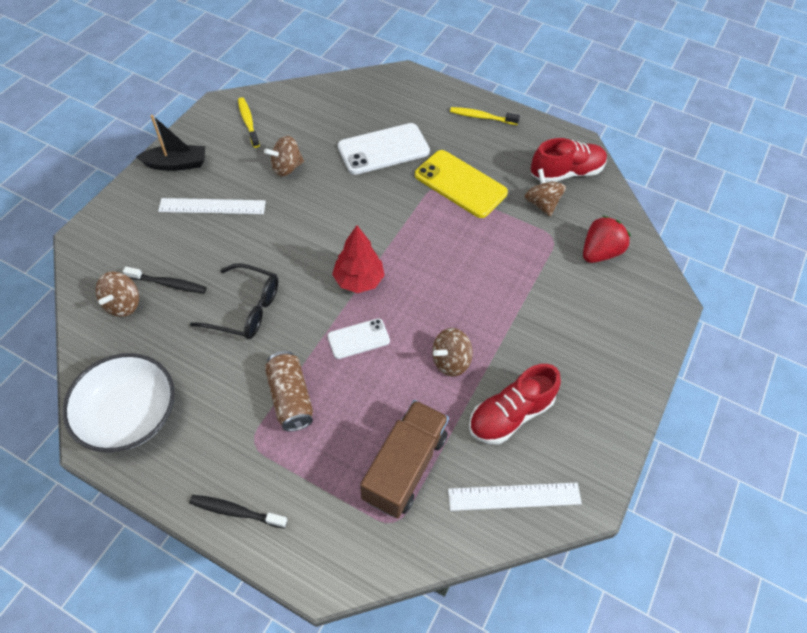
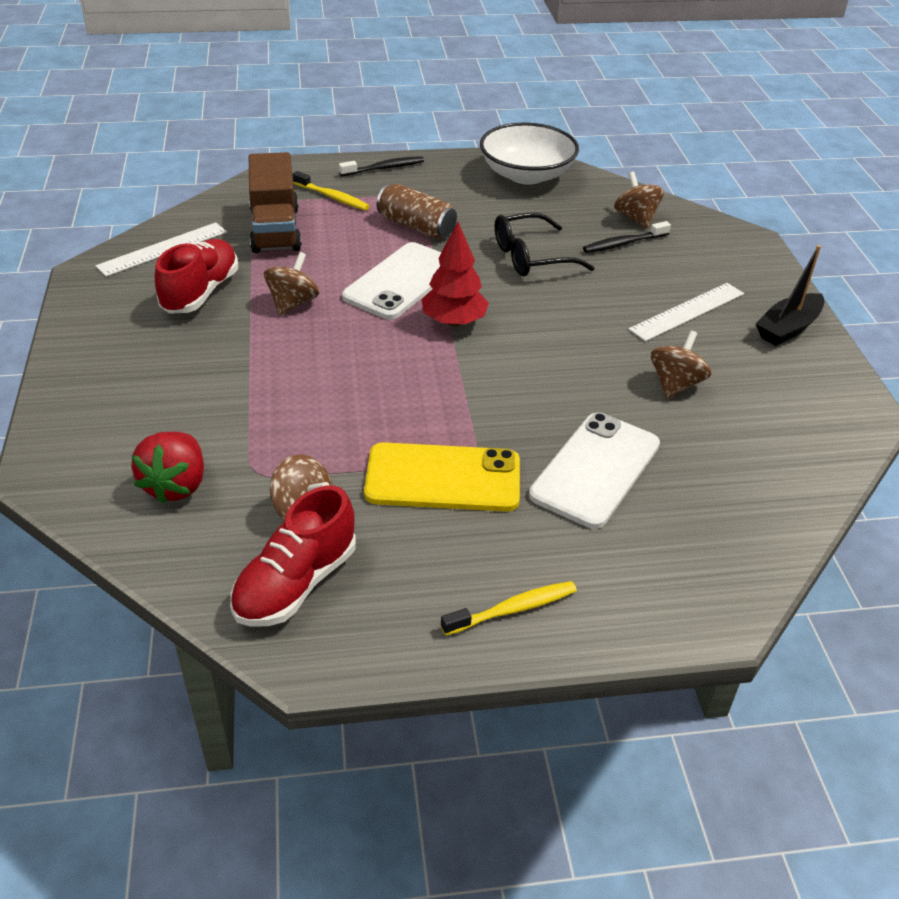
camera: 145 degrees right, 15 degrees down
yellow toothbrush [238,97,260,148] -> yellow toothbrush moved to [293,171,369,210]
white phone [327,318,390,359] -> white phone [342,242,442,320], size x1.77

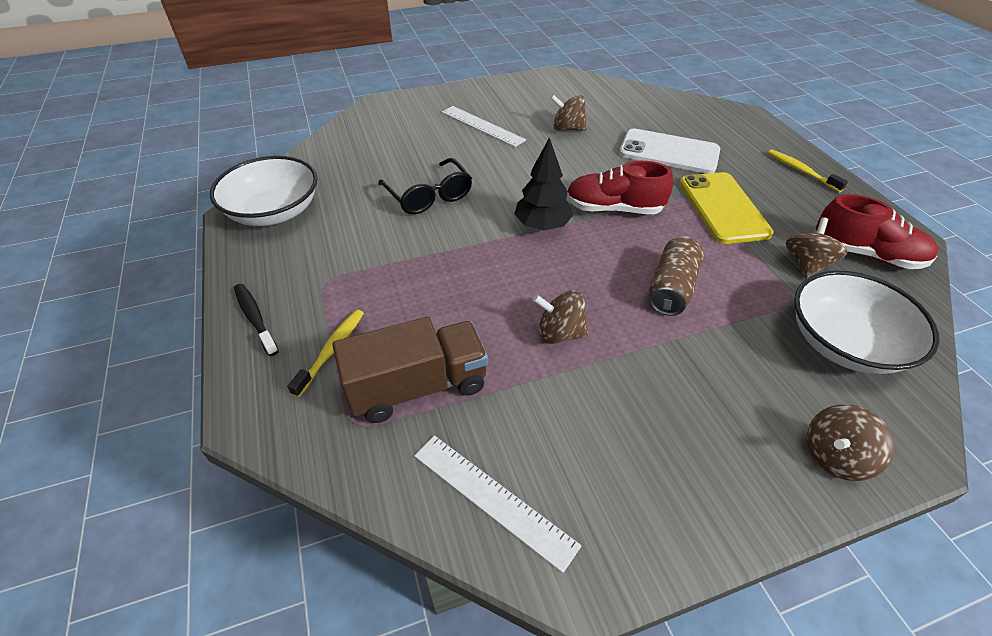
camera: 100 degrees left, 5 degrees up
red strawberry [131,432,204,504] -> white bowl [794,271,939,374]
red shoe [155,239,238,314] -> red shoe moved to [567,161,673,214]
white phone [342,242,442,320] -> none
brown can [377,184,457,239] -> brown can moved to [649,236,704,316]
red tree [421,222,489,326] -> black tree [514,137,573,231]
black toothbrush [583,221,671,253] -> none
brown spinning top [614,172,664,228] -> brown spinning top moved to [807,404,894,481]
black boat [756,245,824,346] -> none

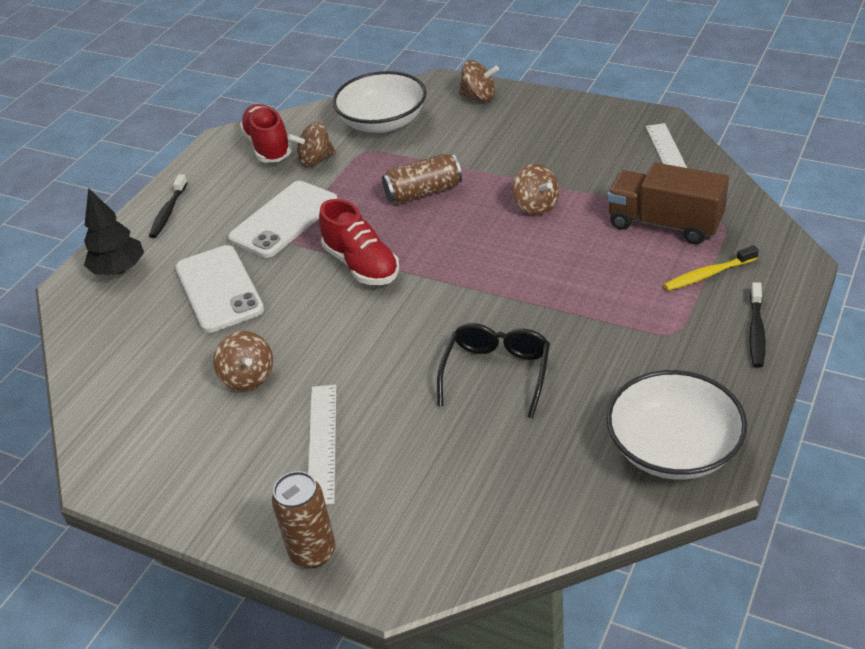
camera: 130 degrees left, 5 degrees down
black tree [514,137,573,231] -> black tree moved to [84,188,144,275]
yellow phone [679,172,774,244] -> white phone [228,181,338,258]
yellow toothbrush [768,149,848,192] -> black toothbrush [149,174,188,238]
none -> brown can [272,471,335,568]

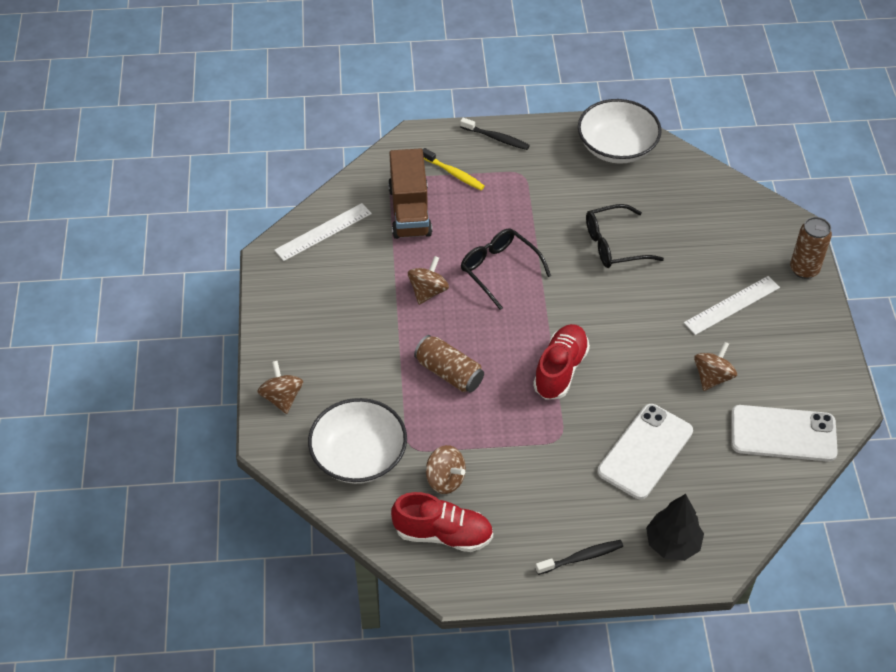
camera: 125 degrees left, 10 degrees up
white phone [228,181,338,258] -> white phone moved to [731,405,838,462]
red shoe [240,104,292,162] -> red shoe turned 120 degrees counterclockwise [391,492,493,552]
black toothbrush [749,282,766,368] -> black toothbrush turned 45 degrees clockwise [460,118,530,150]
none -> black glasses [461,228,551,310]

